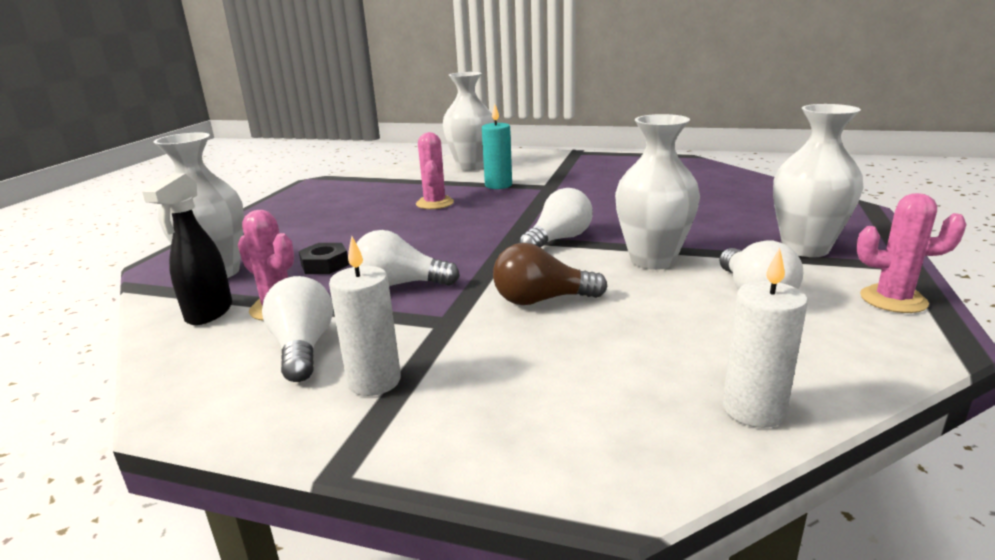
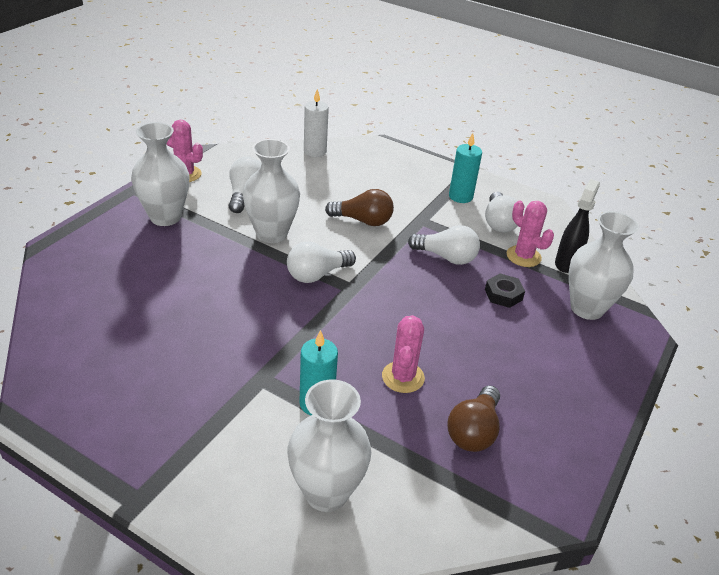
camera: 170 degrees left, 15 degrees up
white candle [329,236,401,396] -> turquoise candle [449,133,482,203]
none -> brown light bulb [447,385,500,452]

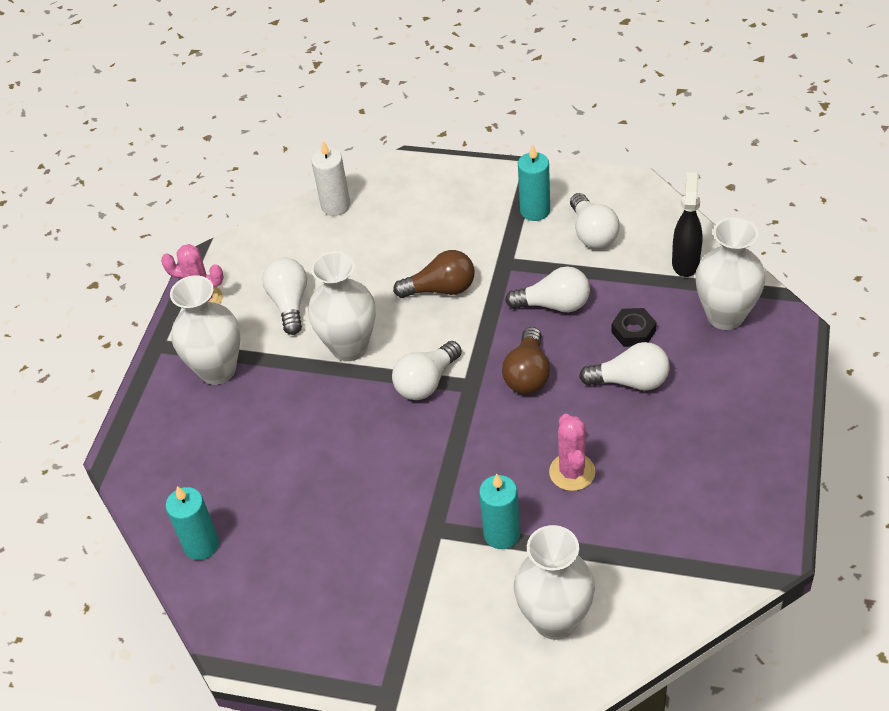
camera: 10 degrees left, 10 degrees up
brown light bulb [447,385,500,452] -> brown light bulb moved to [502,327,550,394]
pink cactus [507,201,554,267] -> none
none -> turquoise candle [166,486,219,560]
none -> white light bulb [579,342,670,391]

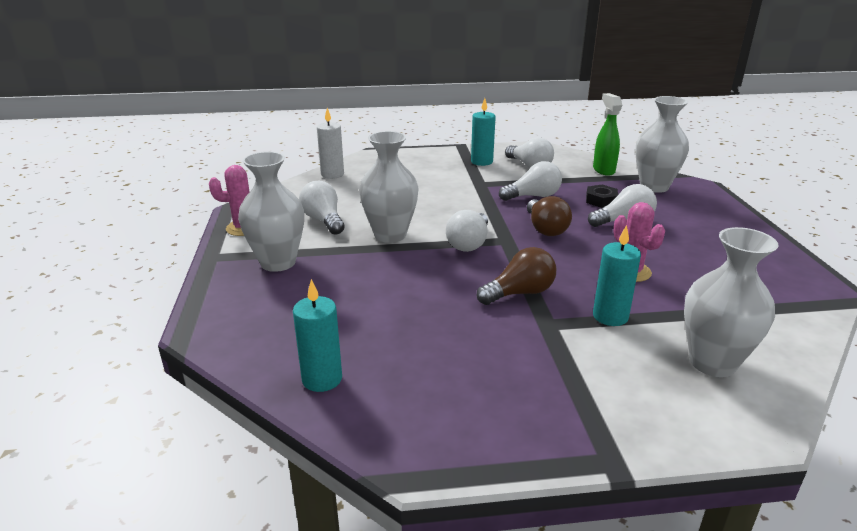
camera: 25 degrees left, 20 degrees down
brown light bulb [393,250,475,298] -> brown light bulb moved to [477,247,556,305]
black spray bottle [672,172,702,277] -> green spray bottle [593,93,622,176]

